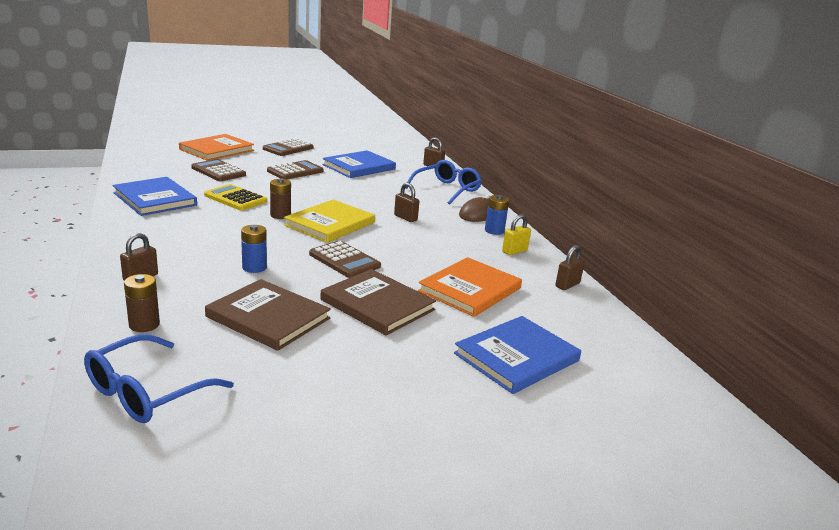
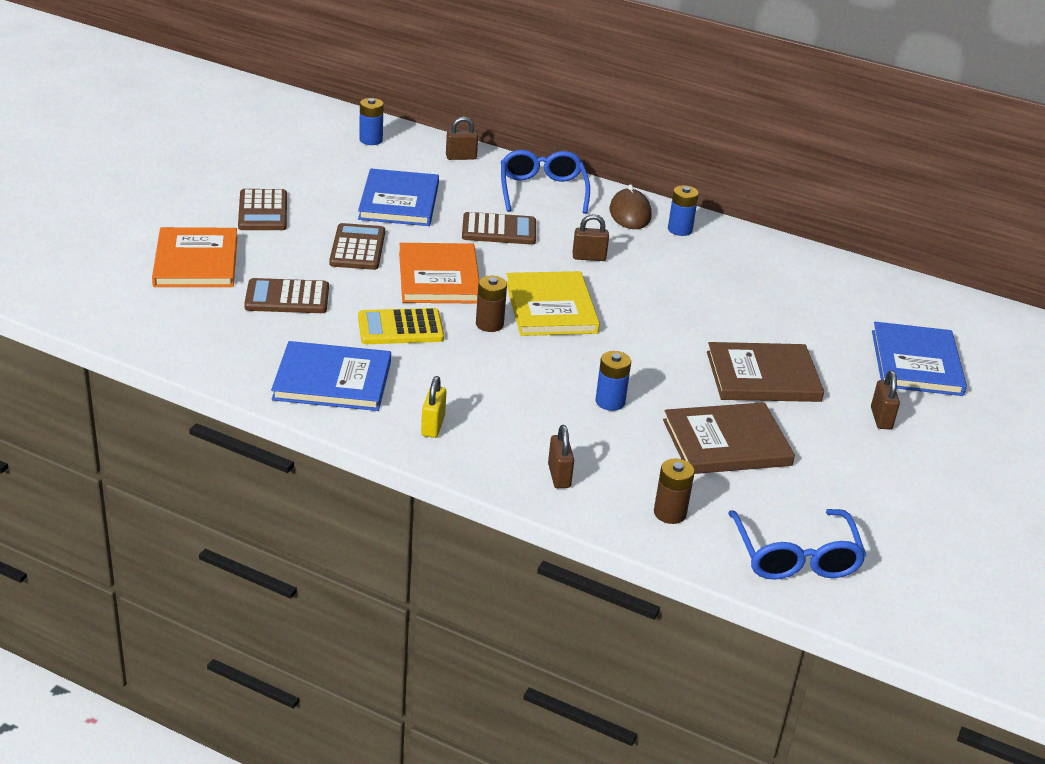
camera: 45 degrees left, 10 degrees up
brown calculator [309,241,381,278] -> brown calculator moved to [462,212,536,245]
orange book [418,257,522,317] -> orange book moved to [399,243,479,304]
yellow padlock [502,214,531,255] -> yellow padlock moved to [421,376,446,438]
brown padlock [555,245,585,290] -> brown padlock moved to [871,370,900,429]
none -> blue battery [359,98,384,145]

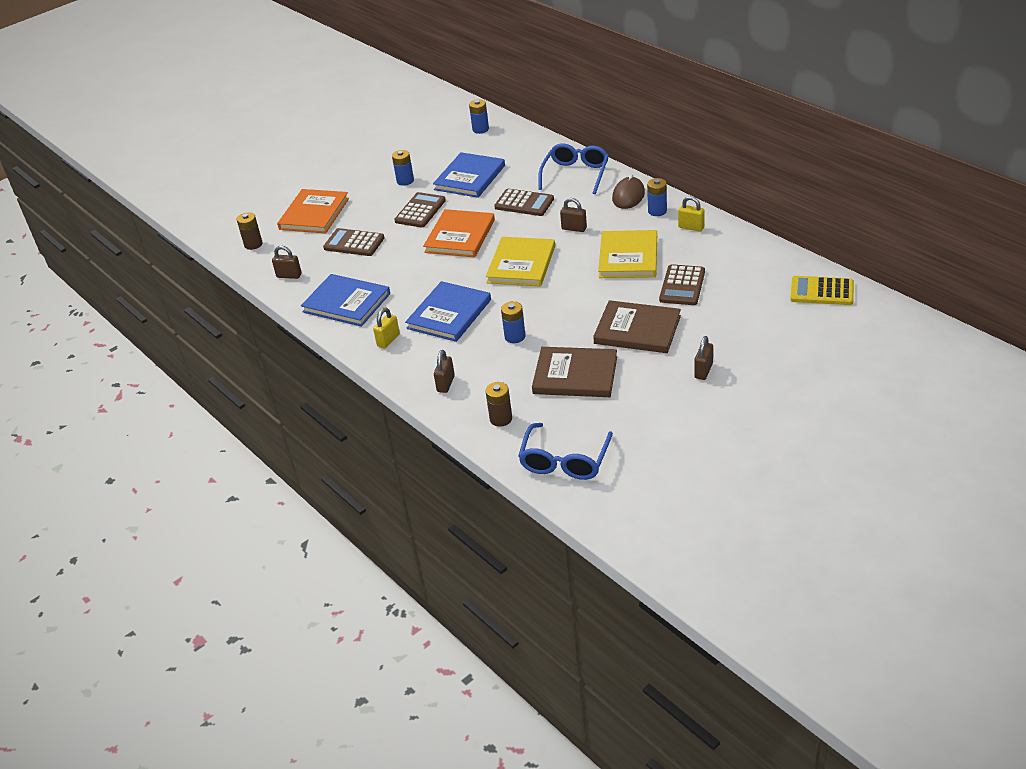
camera: 30 degrees right, 5 degrees up
brown calculator [238,189,287,230] -> brown calculator moved to [659,264,705,305]
yellow calculator [358,308,444,344] -> yellow calculator moved to [790,276,854,305]
brown padlock [446,116,478,160] -> brown padlock moved to [272,246,302,279]
brown battery [476,276,507,332] -> brown battery moved to [237,212,263,250]
blue book [872,322,967,396] -> blue book moved to [405,281,491,342]
none -> blue battery [392,150,414,186]
none -> yellow book [598,230,657,278]
none -> yellow padlock [678,196,705,232]

